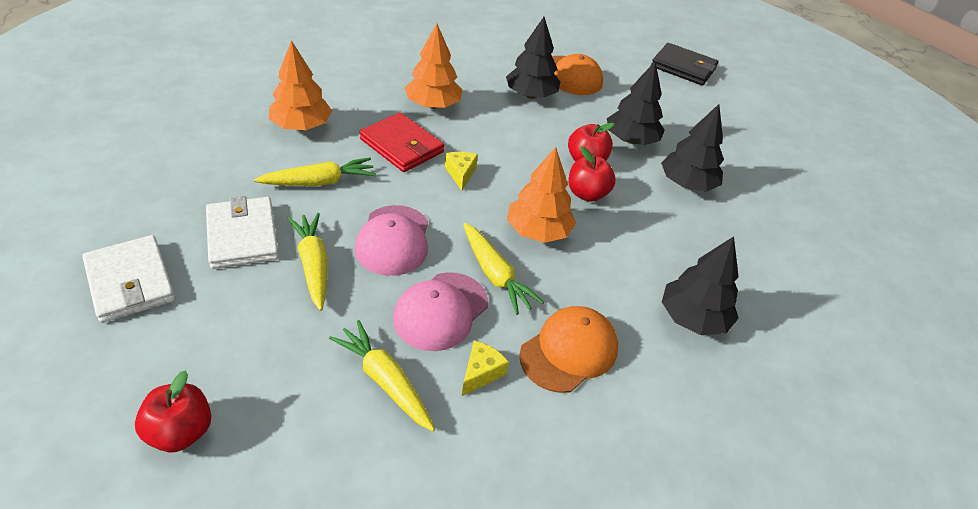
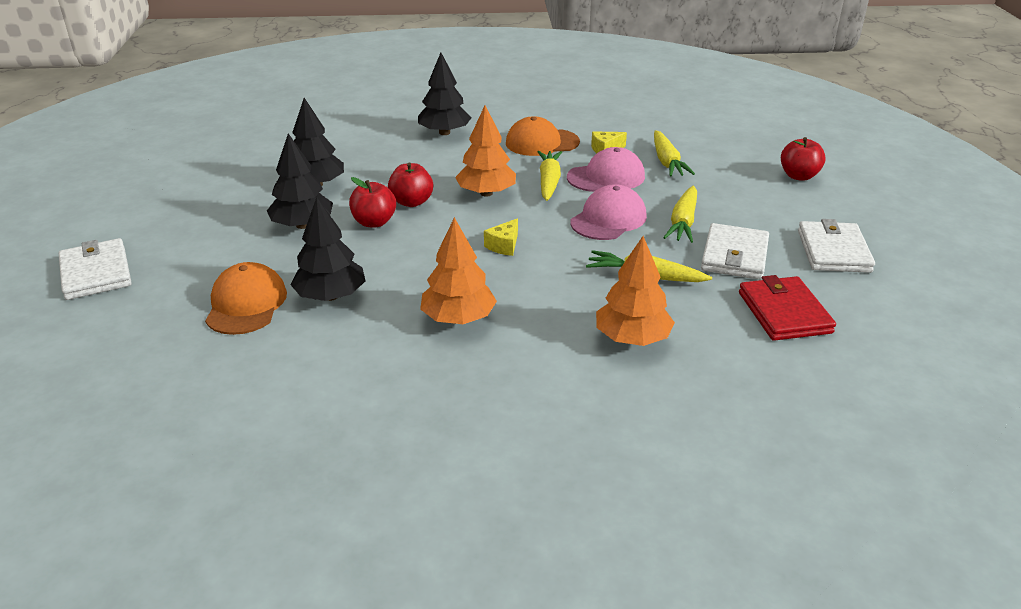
camera: 140 degrees left, 10 degrees down
red wallet [360,112,444,172] -> red wallet moved to [739,275,836,341]
black wallet [651,43,719,85] -> white wallet [59,238,132,300]

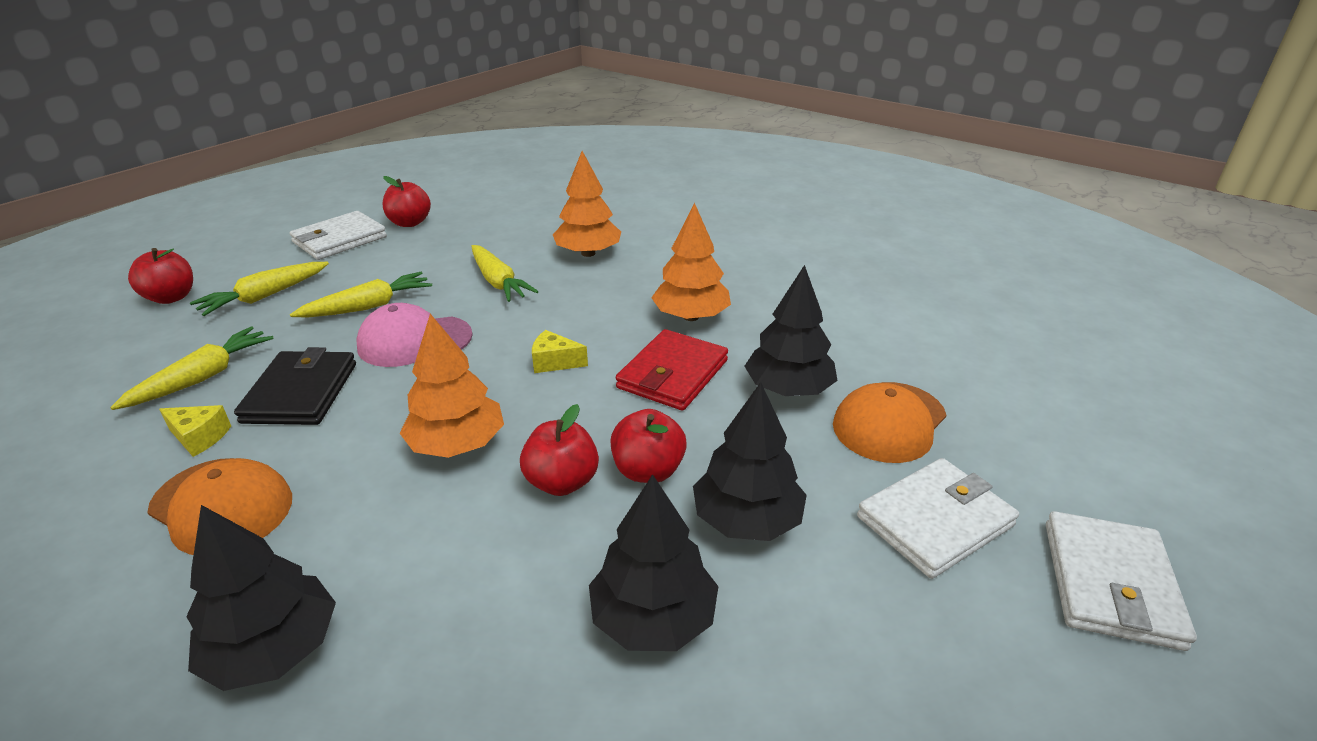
camera: 140 degrees left, 0 degrees up
yellow cheese [484,218,518,256] -> yellow cheese turned 150 degrees counterclockwise [532,330,588,373]
yellow carrot [537,151,562,201] -> yellow carrot moved to [190,262,329,316]
pink cap [567,147,645,192] -> black wallet [234,347,356,425]
white wallet [701,223,769,280] -> white wallet moved to [857,458,1019,579]
red wallet [739,275,836,341] -> red wallet moved to [616,329,728,411]
none -> red apple [383,176,431,227]

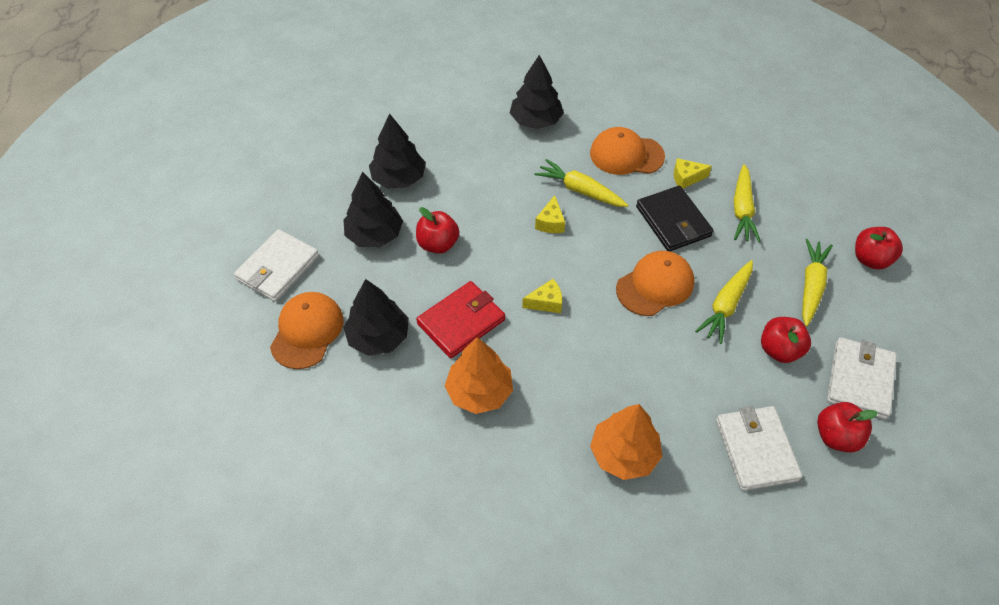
camera: 155 degrees right, 20 degrees up
pink cap [357,303,473,367] -> orange cap [616,251,694,316]
orange tree [400,314,504,458] -> yellow cheese [535,195,565,233]
yellow carrot [471,245,539,302] -> yellow carrot moved to [535,159,628,207]
red apple [520,404,599,496] -> red apple moved to [761,317,811,363]
red wallet [616,329,728,411] -> red wallet turned 45 degrees clockwise [416,281,505,358]
white wallet [1046,511,1197,651] -> white wallet moved to [716,406,802,491]

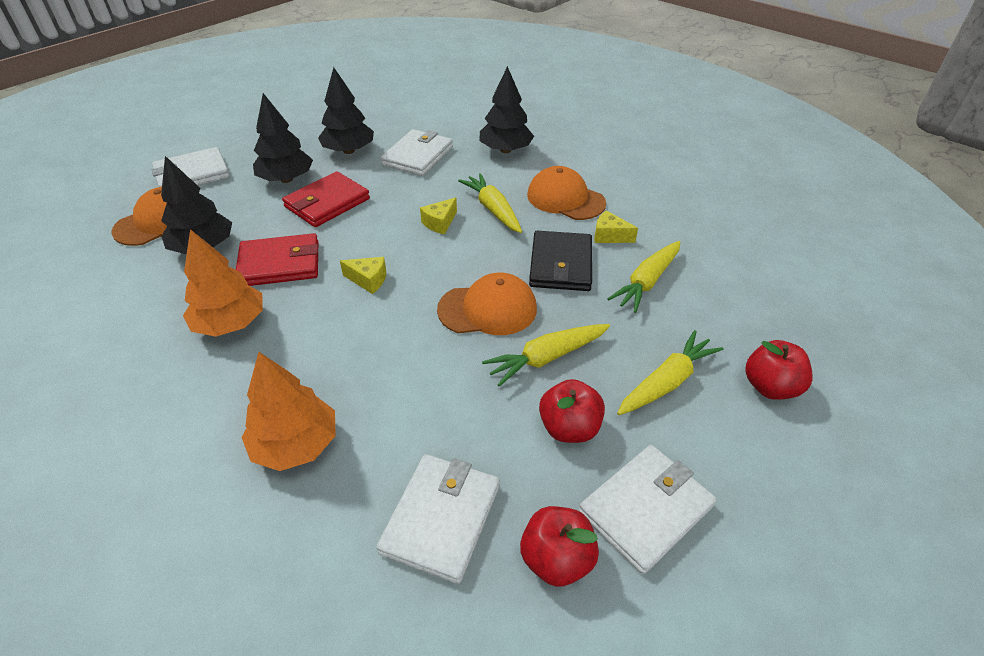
camera: 30 degrees right, 10 degrees down
red apple [416,207,459,254] -> red wallet [282,171,370,227]
none -> white wallet [381,129,453,176]

